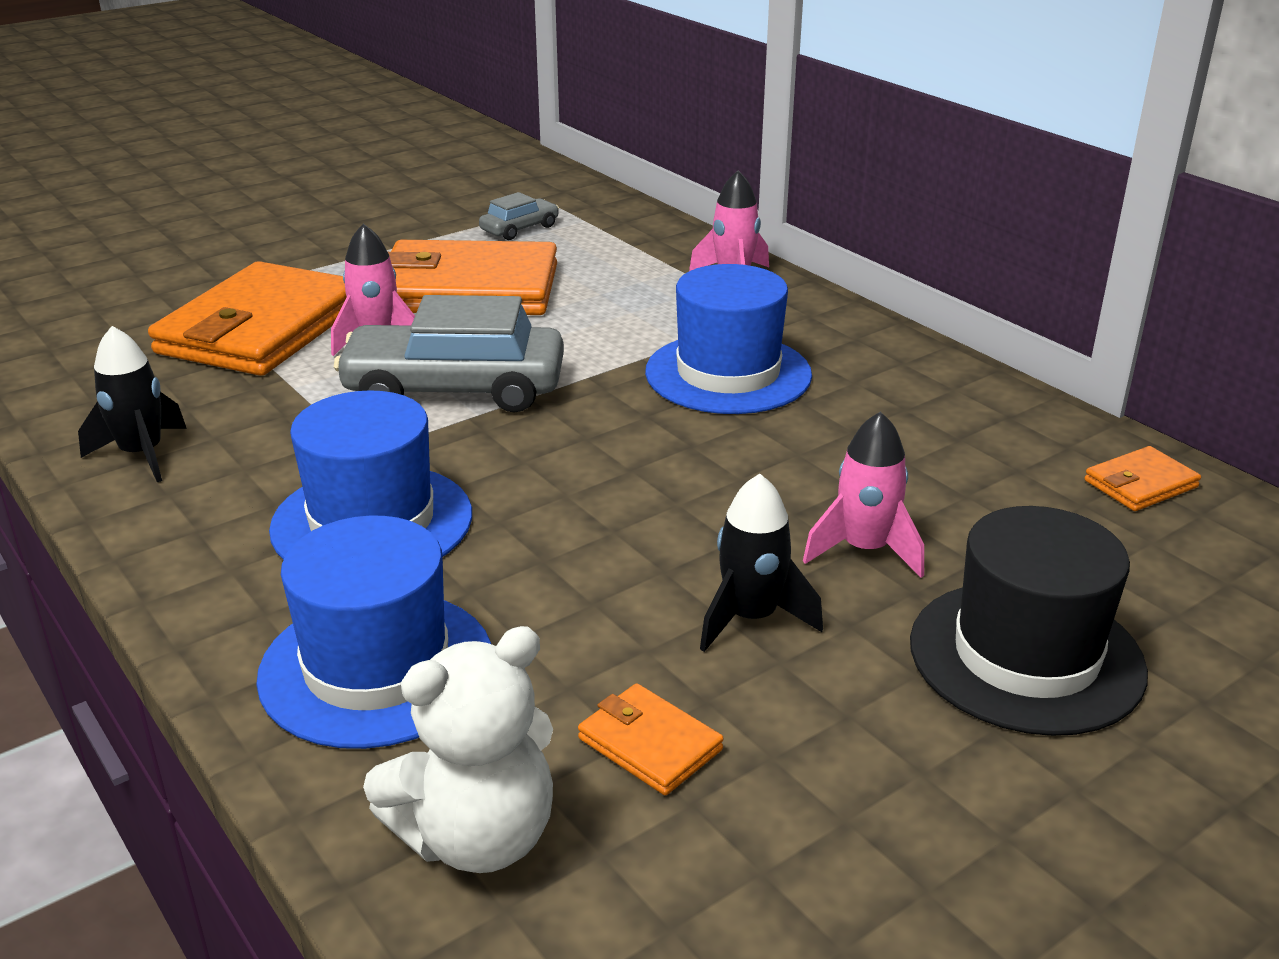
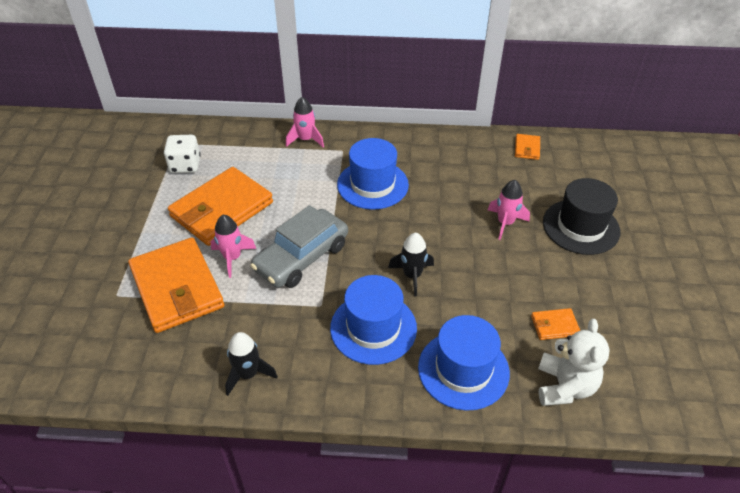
camera: 50 degrees left, 15 degrees up
grey car [479,192,559,240] -> white dice [164,135,201,173]
black rocket [700,474,823,652] -> black rocket moved to [388,233,434,297]

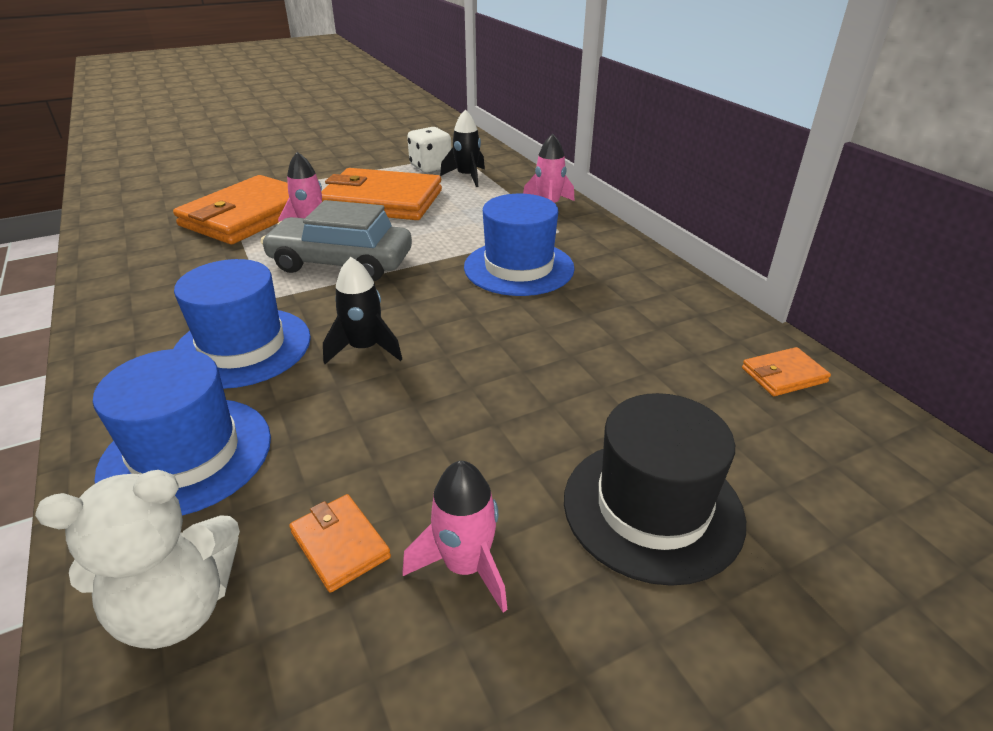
camera: 60 degrees right, 10 degrees down
black rocket [225,332,278,396] -> black rocket moved to [440,110,485,187]
pink rocket [488,180,530,240] -> pink rocket moved to [403,461,508,613]

